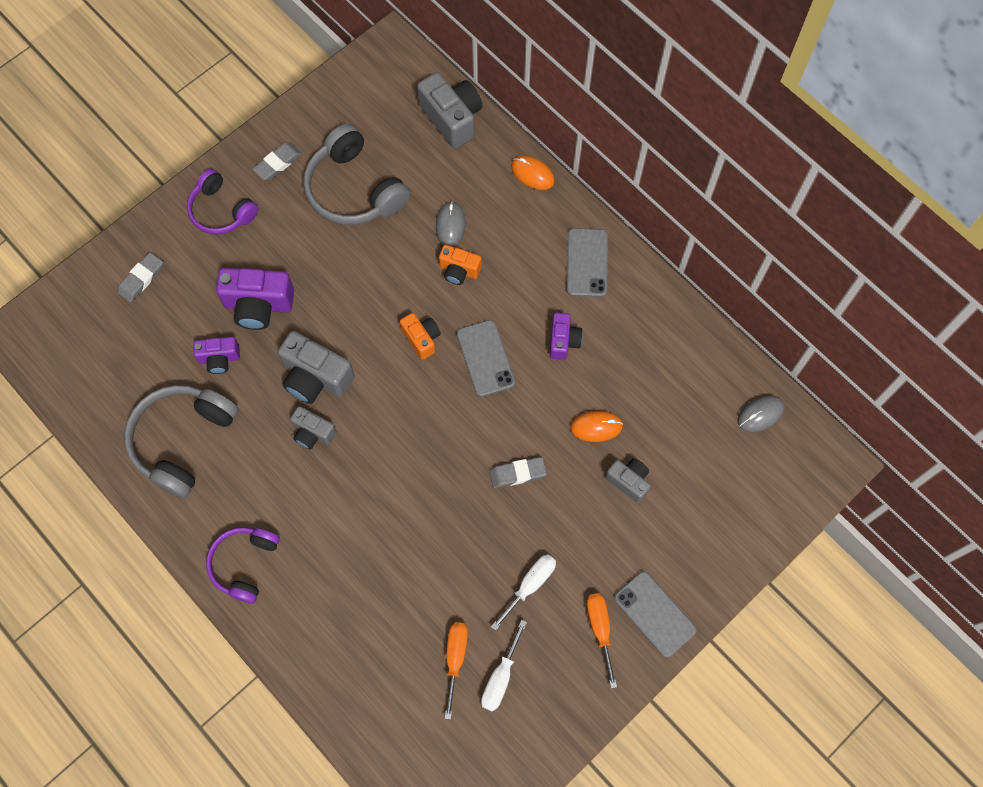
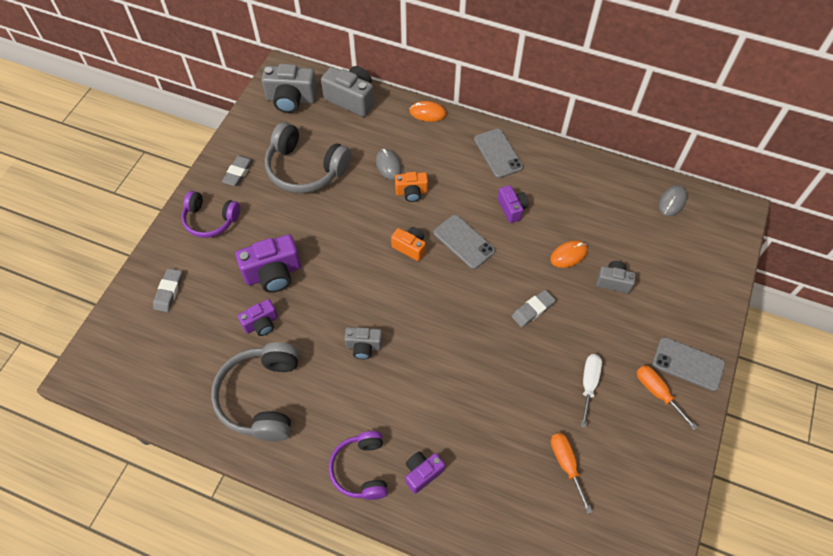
camera: 25 degrees left, 10 degrees down
grey camera [278,331,355,404] -> grey camera moved to [261,64,317,113]
white screwdriver [481,620,527,712] -> none
none -> purple camera [406,452,445,494]

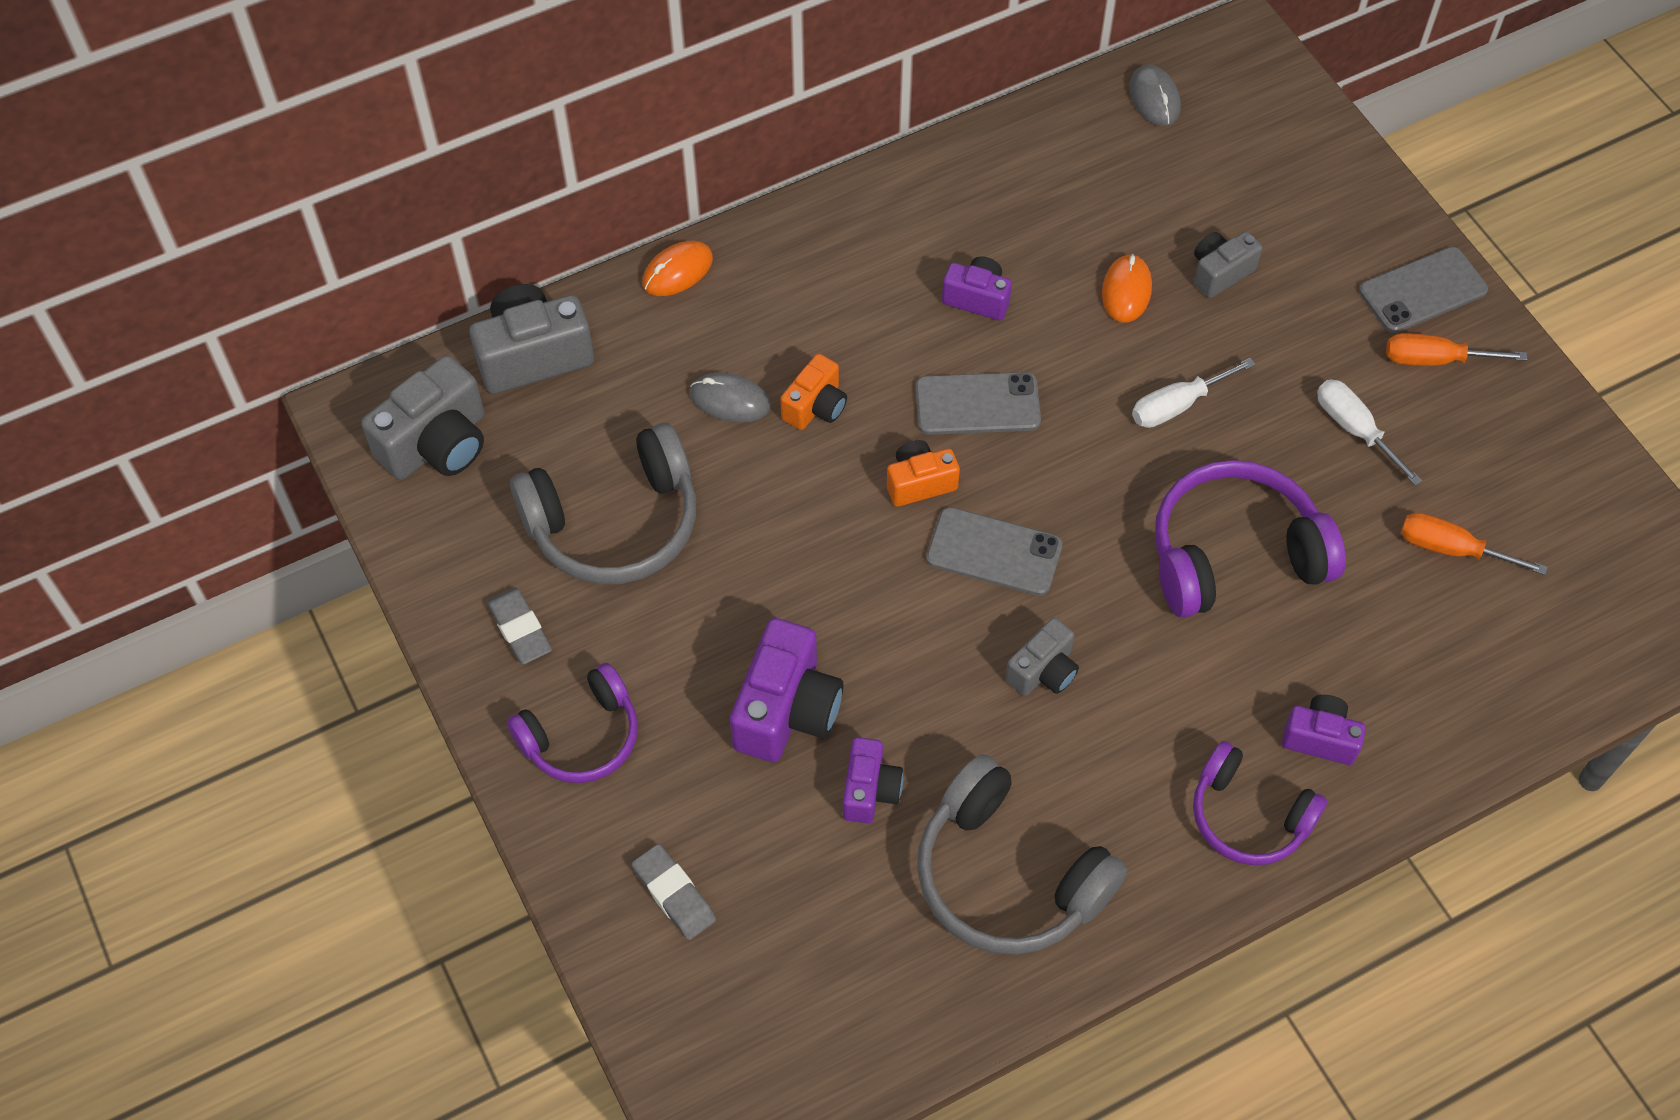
camera: 50 degrees left, 0 degrees up
purple camera [406,452,445,494] -> purple camera turned 105 degrees clockwise [1282,695,1366,765]
grey phone [474,128,523,178] -> grey phone moved to [926,507,1063,596]
grey eraser [512,290,556,327] -> white screwdriver [1132,358,1256,428]
none -> purple headphones [1155,460,1346,618]

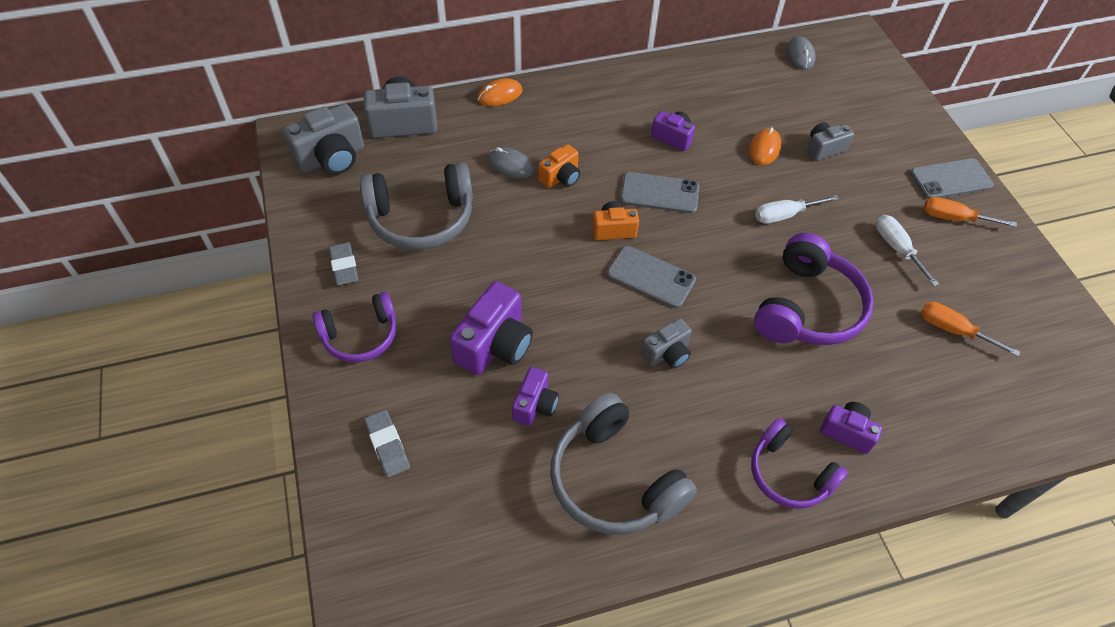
camera: 10 degrees right, 5 degrees down
purple headphones [1155,460,1346,618] -> purple headphones turned 120 degrees clockwise [754,233,874,345]

